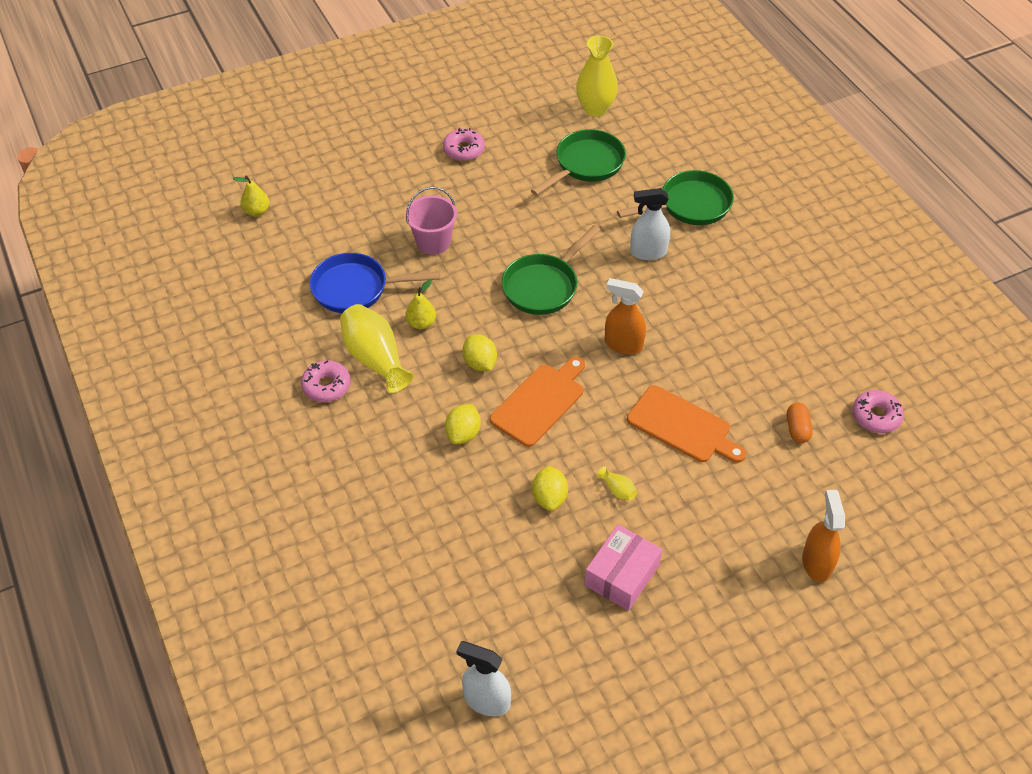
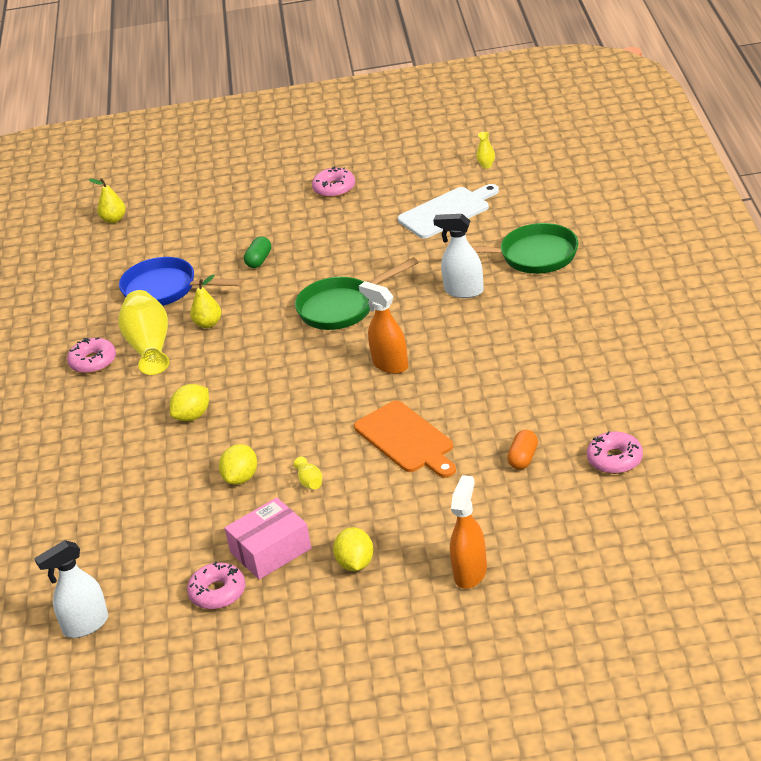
camera: 25 degrees right, 15 degrees down
pink bucket [405,187,457,255] -> green capsule [244,237,271,268]
white spray bottle [456,641,511,716] -> white spray bottle turned 75 degrees counterclockwise [34,540,108,638]
yellow lemon [462,334,497,371] -> yellow lemon moved to [333,527,374,571]
orange cutting board [490,357,585,447] -> none
green pan [531,129,626,196] -> white cutting board [398,184,499,239]
yellow vase [576,36,618,117] -> yellow vase [476,132,495,169], size x0.42
none -> pink donut [187,561,245,609]

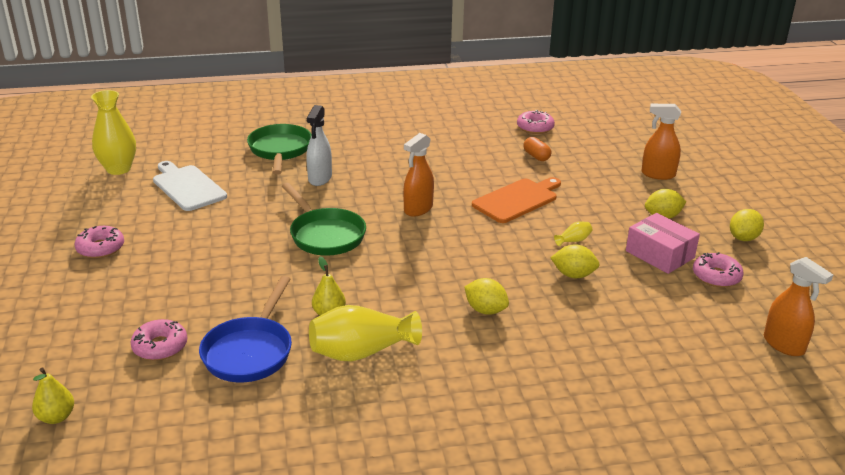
camera: 100 degrees left, 5 degrees down
white spray bottle [34,540,108,638] -> orange spray bottle [764,257,833,356]
pink donut [67,337,116,374] -> pink donut moved to [130,319,187,361]
green capsule [244,237,271,268] -> none
yellow vase [476,132,495,169] -> yellow vase [91,90,136,175], size x2.35
orange capsule [507,430,538,470] -> orange capsule turned 45 degrees clockwise [523,137,551,161]
none -> yellow lemon [730,209,764,241]

